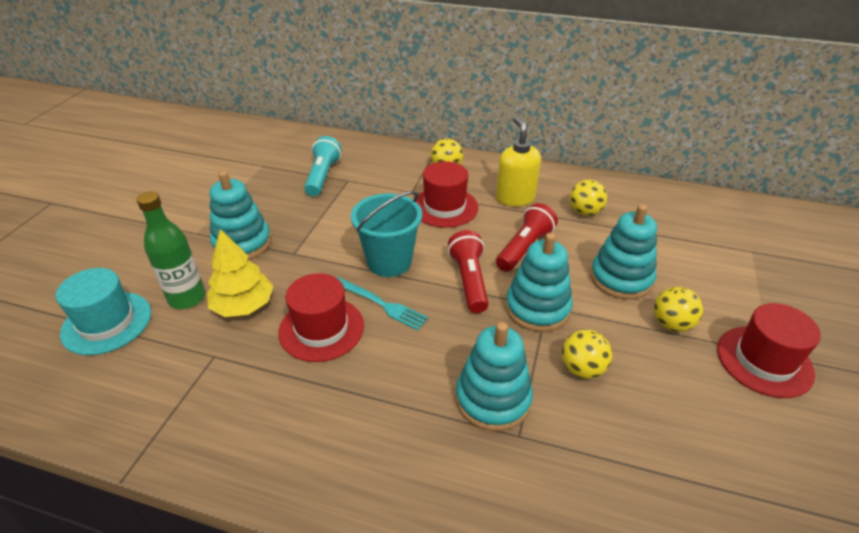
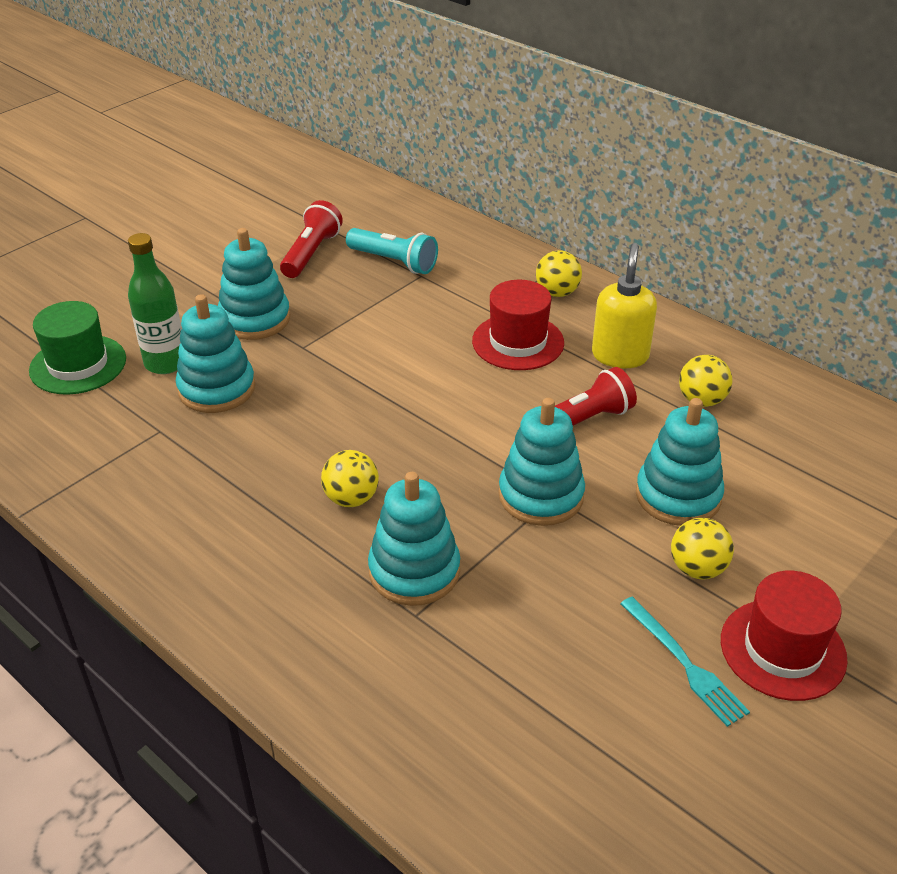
camera: 25 degrees right, 0 degrees up
turquoise hat [56,268,151,355] -> green hat [29,301,126,395]
yellow tree [207,229,273,317] -> turquoise stacking toy [176,294,255,413]
red hat [278,273,364,362] -> none
turquoise flashlight [304,136,342,196] -> turquoise flashlight turned 90 degrees clockwise [346,228,438,274]
turquoise fork [336,277,428,331] -> turquoise fork moved to [620,597,750,727]
turquoise bucket [351,191,422,277] -> none
red flashlight [448,230,489,313] -> red flashlight moved to [280,200,343,278]
yellow ball [562,330,612,379] -> yellow ball moved to [321,450,379,507]

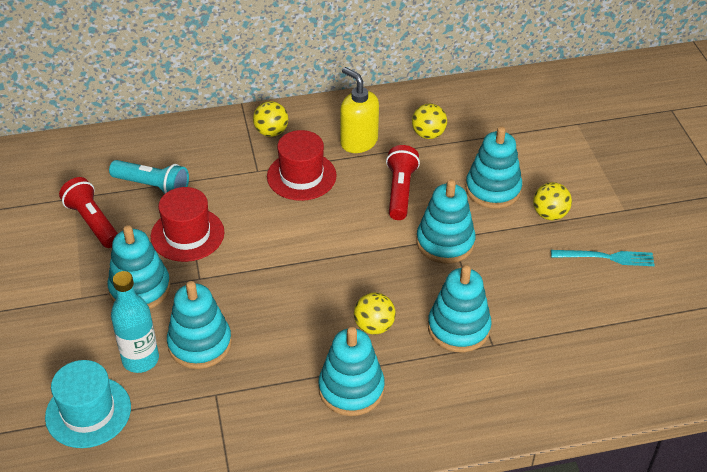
camera: 55 degrees left, 5 degrees up
green hat [29,301,126,395] -> turquoise hat [45,360,131,448]
green bottle [128,233,182,374] -> turquoise bottle [111,271,159,373]
turquoise flashlight [346,228,438,274] -> turquoise flashlight turned 45 degrees clockwise [109,160,189,193]
red hat [721,571,848,701] -> red hat moved to [151,187,224,262]
none -> turquoise stacking toy [318,327,385,416]

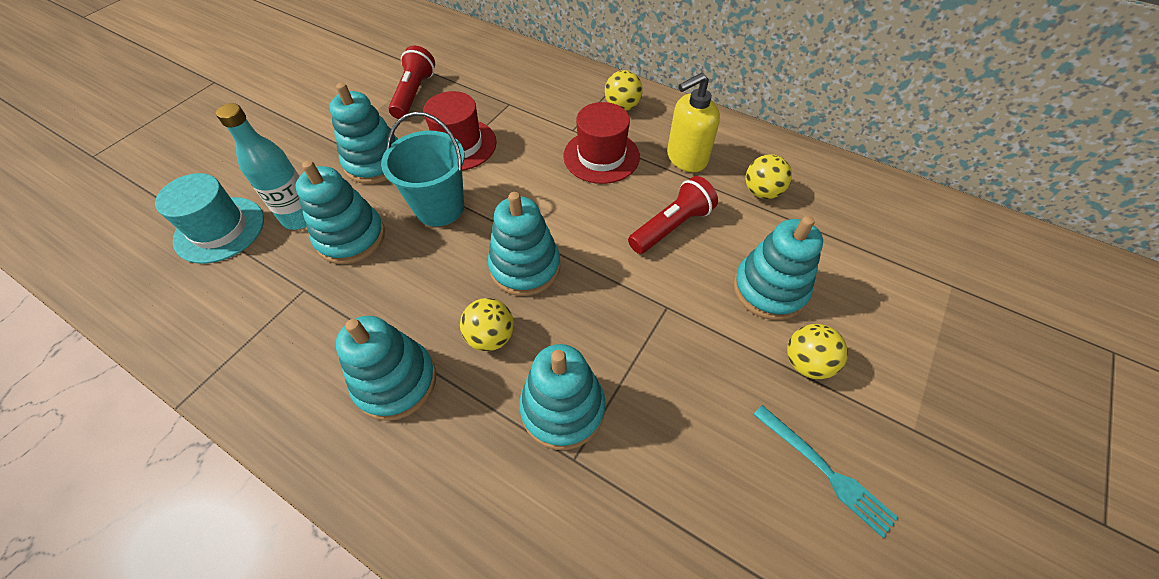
camera: 45 degrees right, 10 degrees up
turquoise flashlight [109,160,189,193] -> none
yellow soap dispenser [340,67,379,153] -> yellow soap dispenser turned 120 degrees counterclockwise [667,73,720,172]
turquoise stacking toy [416,179,476,264] -> turquoise stacking toy moved to [488,192,560,296]
none -> turquoise bucket [381,112,465,227]

